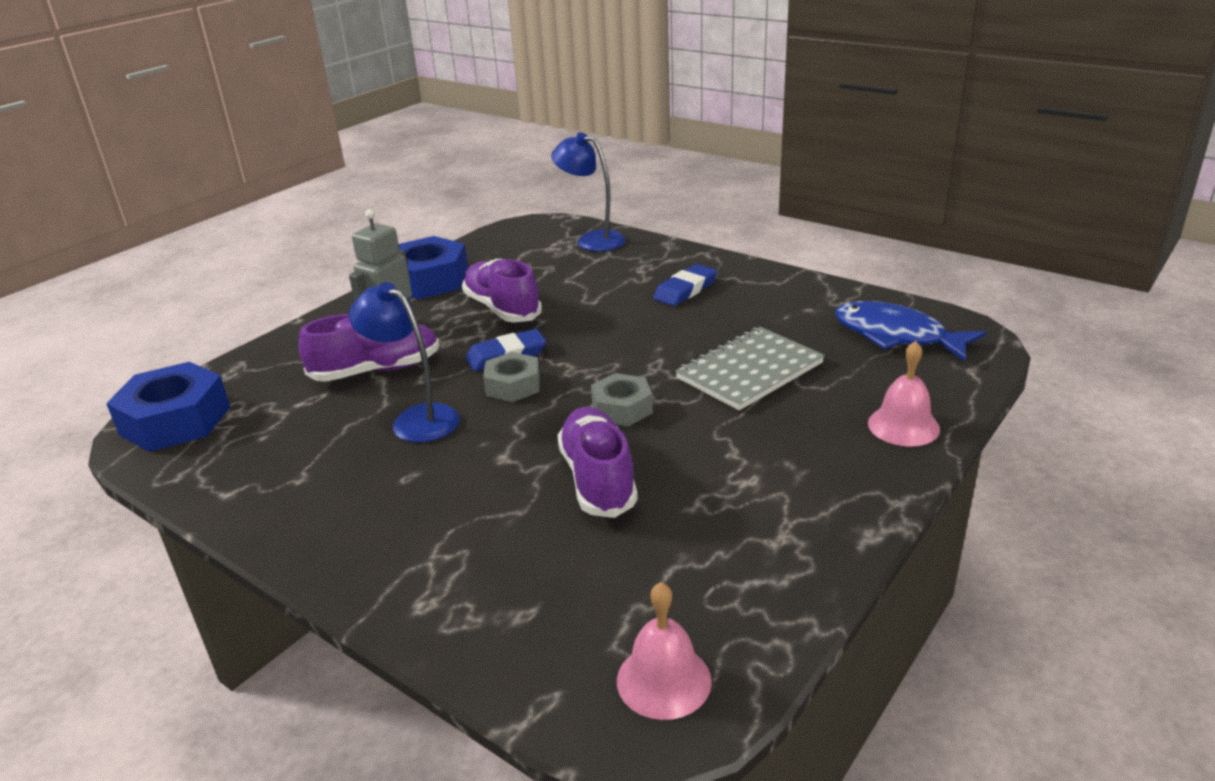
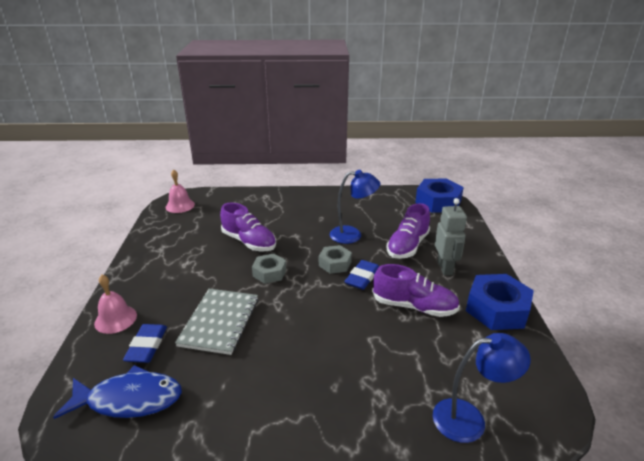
camera: 140 degrees right, 0 degrees up
blue eraser [653,264,717,306] -> blue eraser moved to [123,324,167,363]

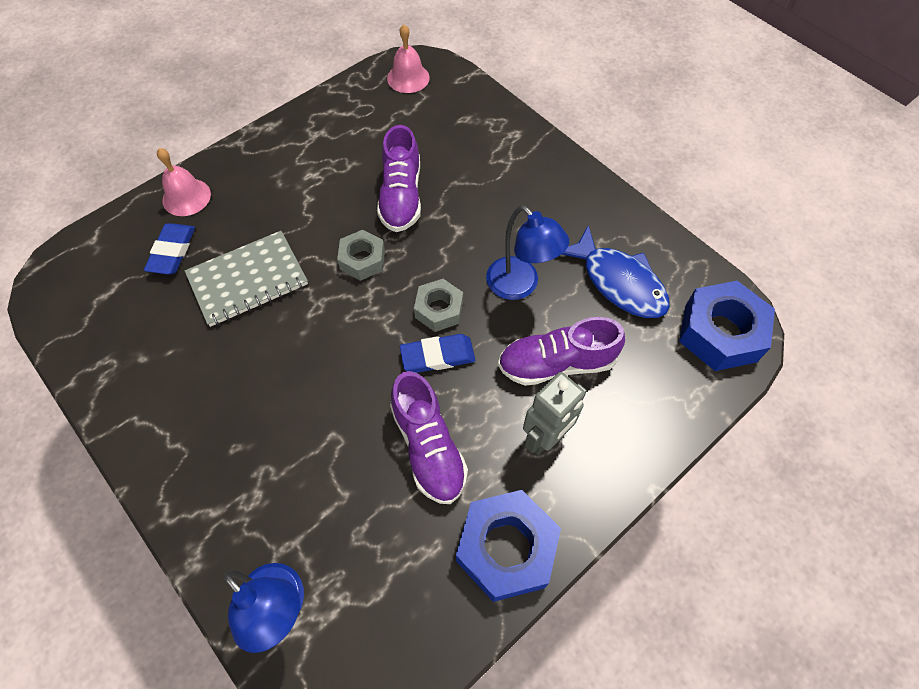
camera: 50 degrees right, 30 degrees up
blue fish [53,365,182,419] -> blue fish moved to [562,225,670,318]
blue eraser [123,324,167,363] -> blue eraser turned 45 degrees counterclockwise [144,223,195,274]

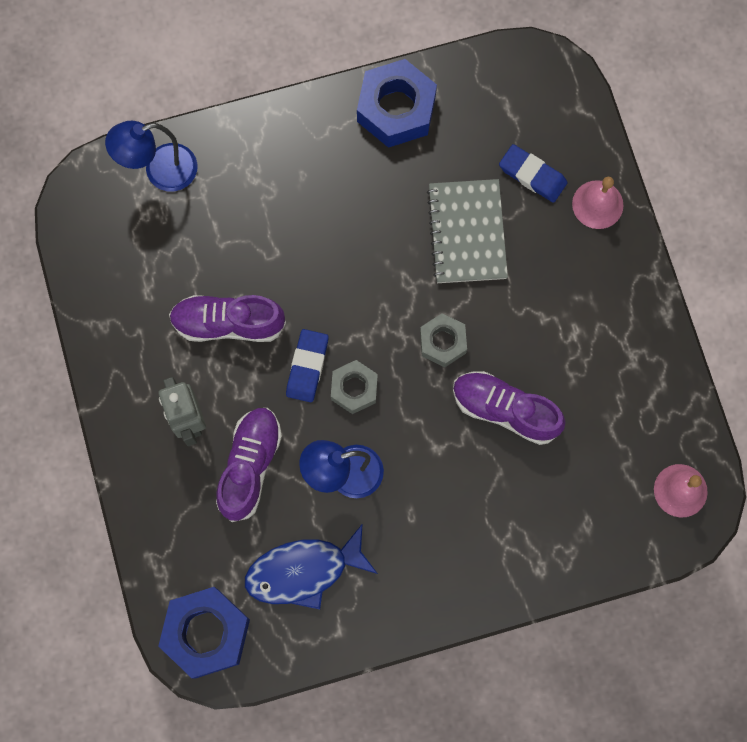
camera: 115 degrees right, 15 degrees up
blue nut [456,490,561,602] -> blue nut moved to [357,59,437,148]

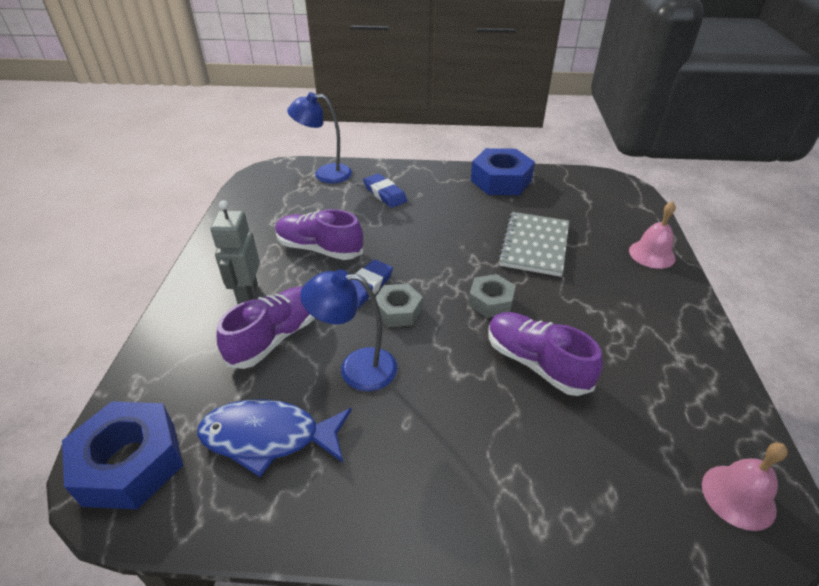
camera: 20 degrees right, 35 degrees down
blue eraser [499,144,568,203] -> blue eraser moved to [363,173,407,208]

